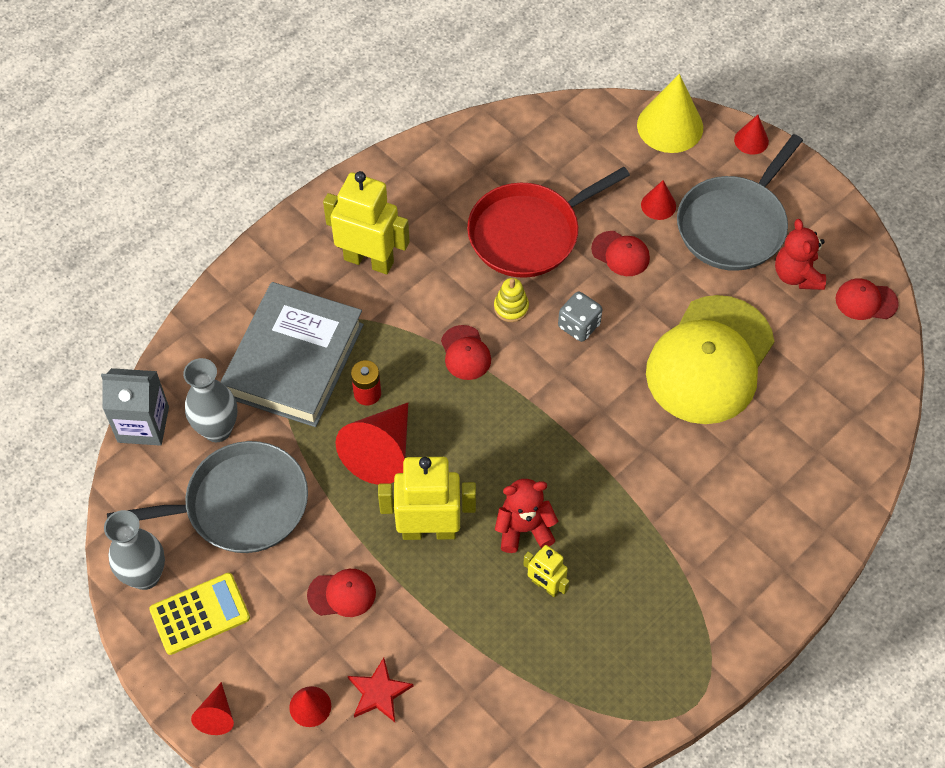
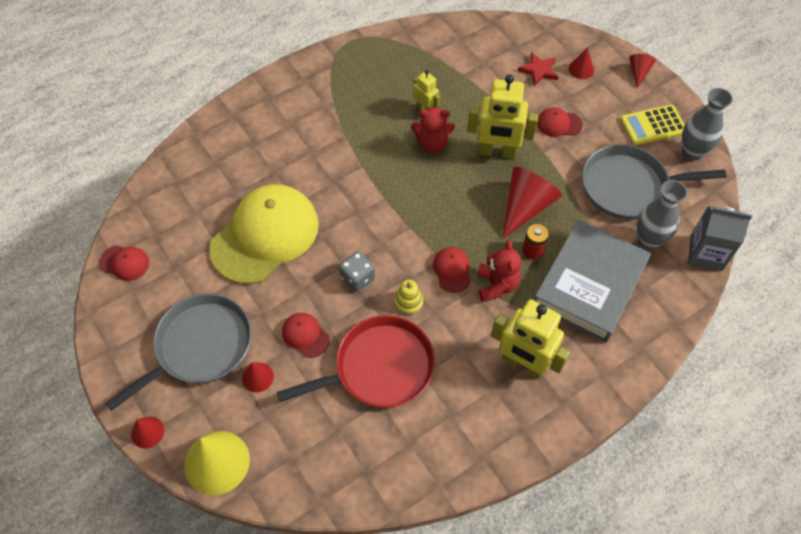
camera: 170 degrees left, 0 degrees up
red teddy bear [775,219,826,290] -> red teddy bear moved to [477,240,521,302]

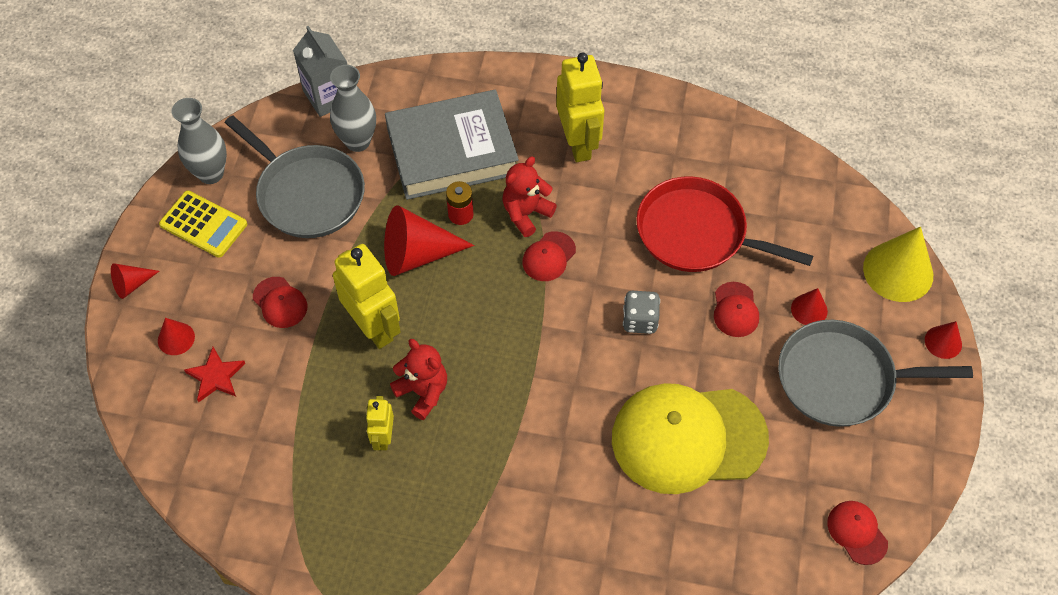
camera: 135 degrees left, 0 degrees up
yellow stacking toy [394,280,423,315] -> none

